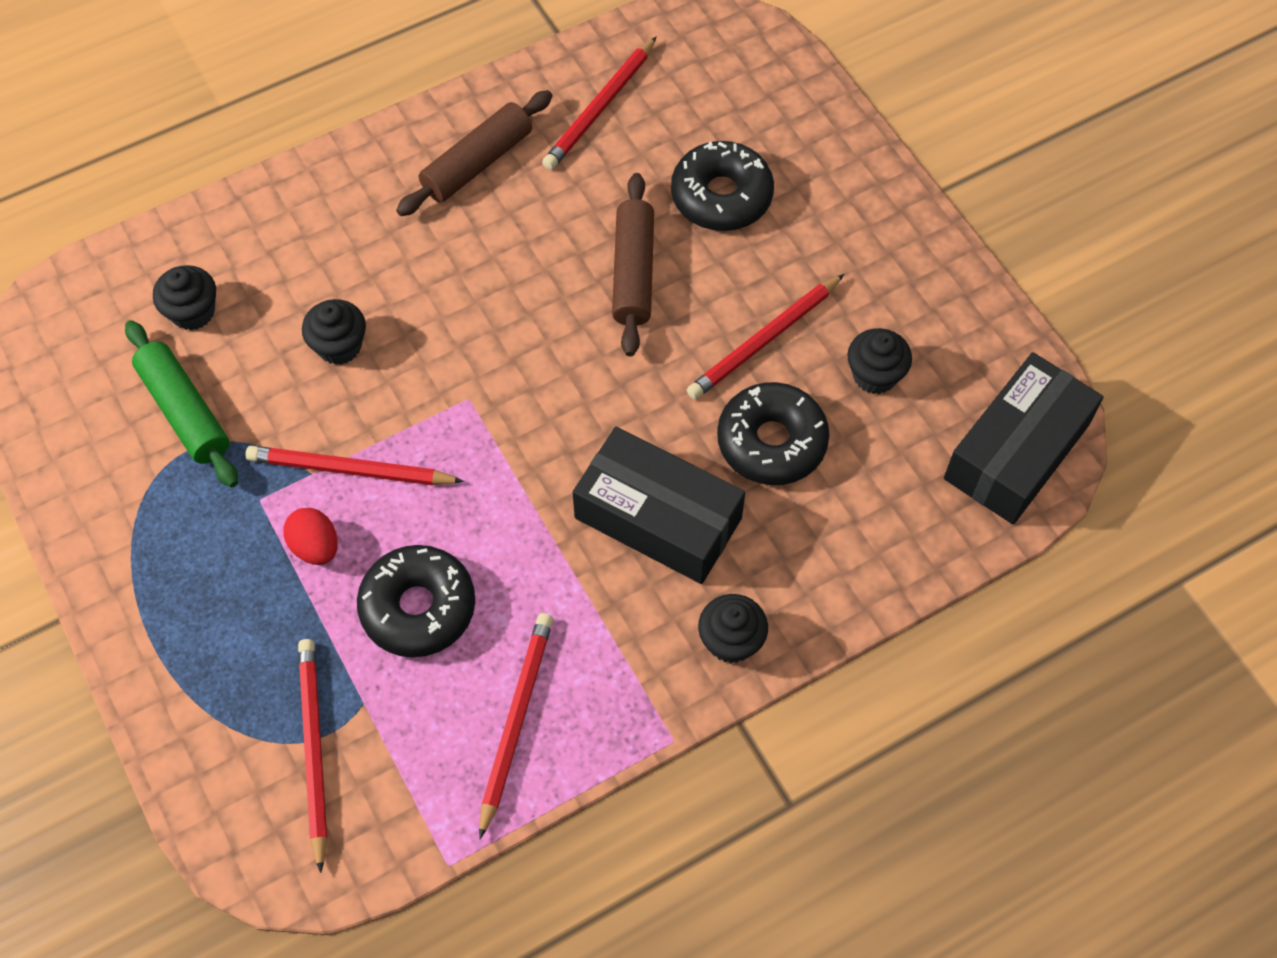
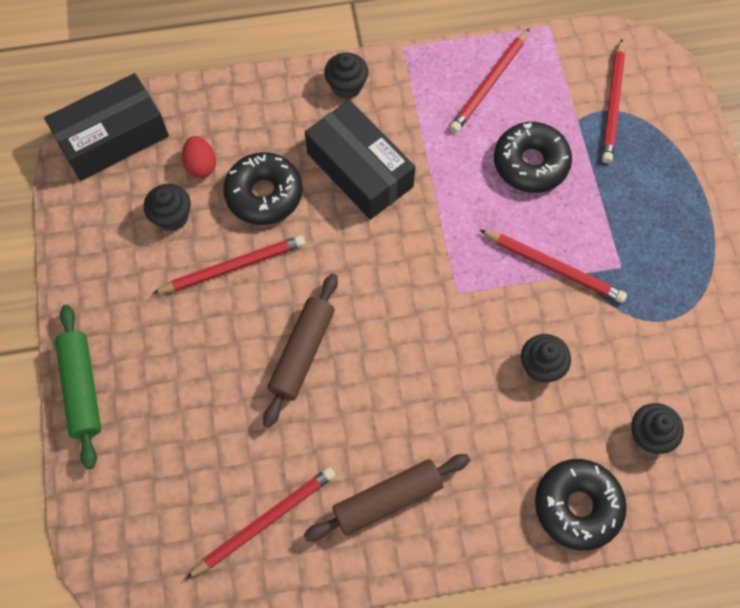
camera: 160 degrees left, 5 degrees up
green rolling pin [125,320,238,488] -> green rolling pin moved to [55,305,101,469]
red egg [284,508,338,565] -> red egg moved to [182,136,216,178]
black donut [671,141,774,231] -> black donut moved to [535,459,627,550]

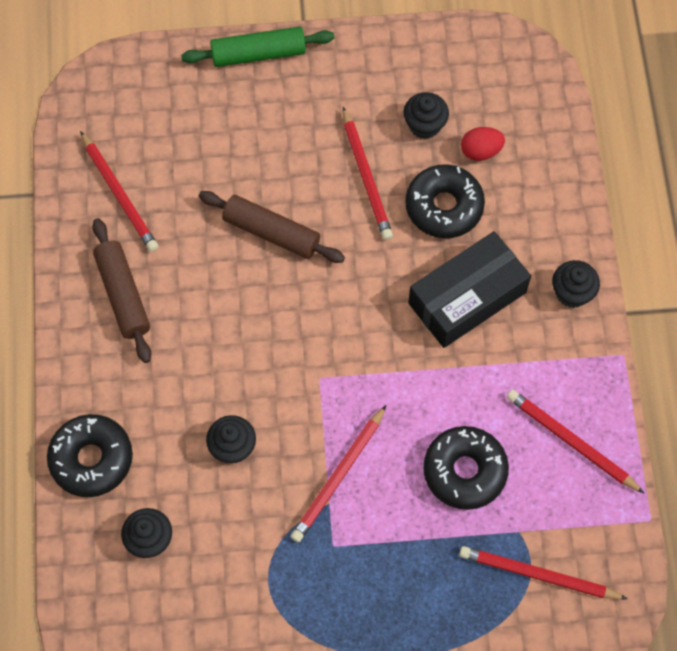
camera: 95 degrees right, 0 degrees up
black box [44,73,169,181] -> none

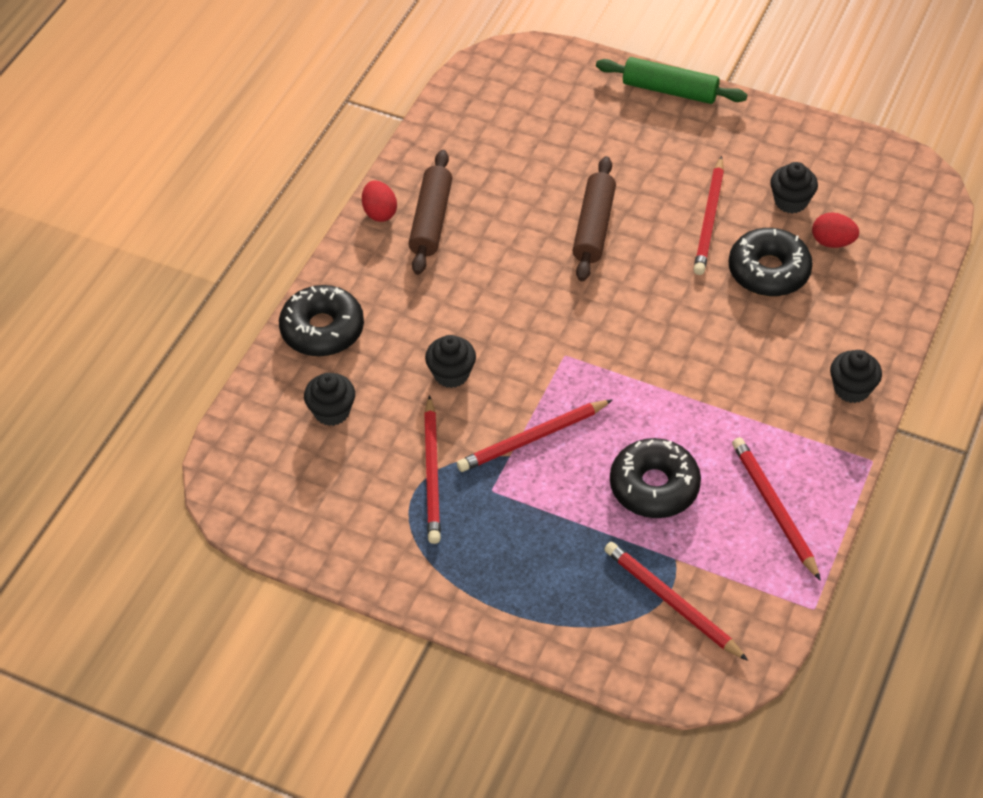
camera: 30 degrees right, 15 degrees down
red pencil [80,131,159,252] -> red pencil moved to [424,395,441,544]
brown rolling pin [199,191,345,263] -> brown rolling pin turned 45 degrees clockwise [572,156,616,281]
black box [408,231,531,348] -> none
none -> red egg [362,180,397,222]

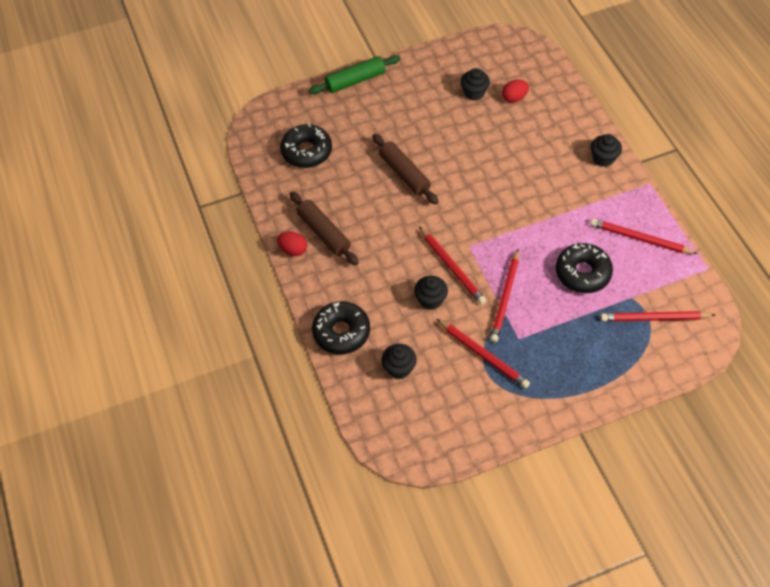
camera: 45 degrees left, 5 degrees up
red pencil [693,156,724,275] -> red pencil moved to [419,227,486,305]
black donut [729,228,813,297] -> black donut moved to [280,123,332,168]

